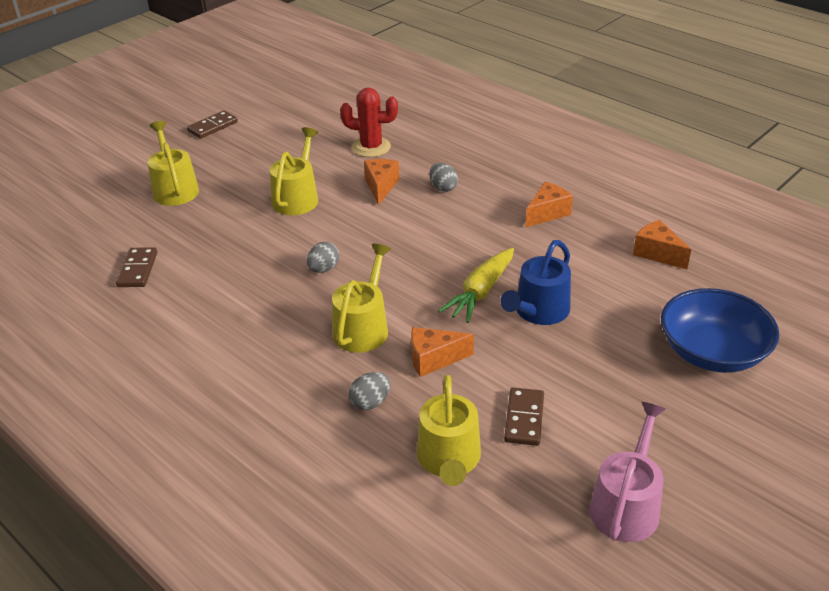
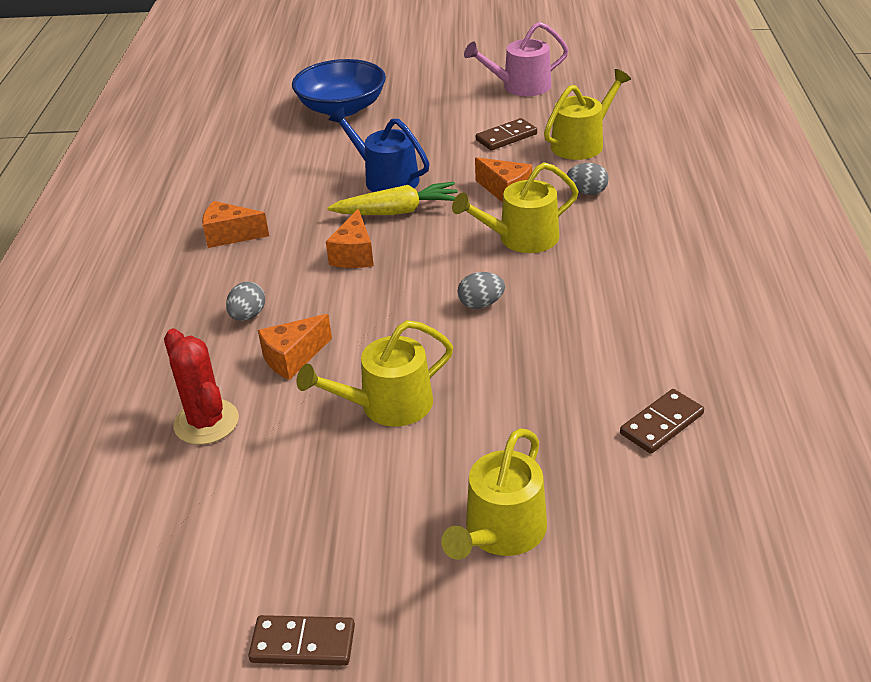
camera: 130 degrees left, 0 degrees up
blue watering can [500,240,571,325] -> blue watering can turned 135 degrees counterclockwise [329,107,430,192]
orange cheese [633,220,691,269] -> orange cheese moved to [326,209,374,268]

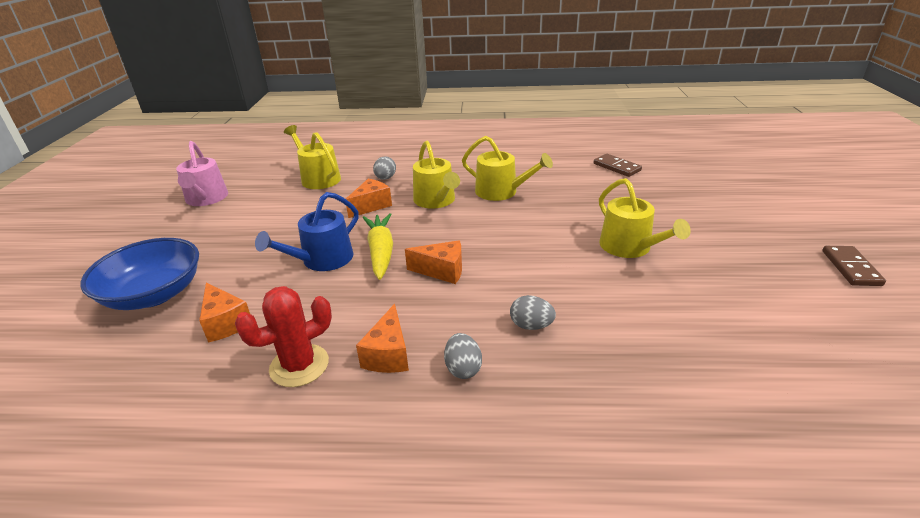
camera: 90 degrees left, 5 degrees down
red cactus [164,329,239,445] -> red cactus moved to [235,286,332,387]
orange cheese [258,314,332,380] -> orange cheese moved to [199,282,250,343]
yellow watering can [441,428,547,560] -> yellow watering can moved to [462,136,553,201]
grey egg [458,272,505,309] -> grey egg moved to [444,333,482,379]
brown domino [476,118,537,150] -> none

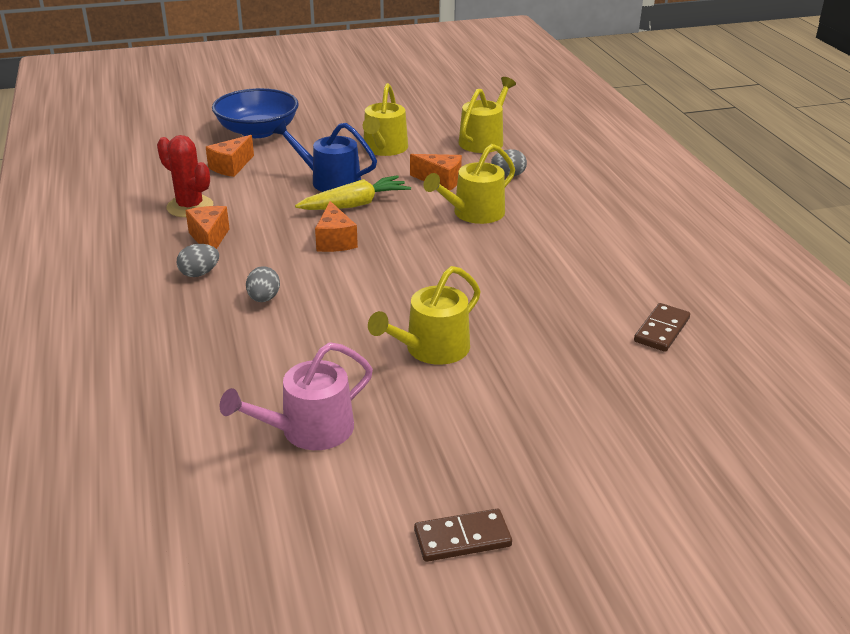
camera: 70 degrees right, 0 degrees up
pink watering can [176,141,228,206] -> pink watering can moved to [220,342,373,450]
orange cheese [356,304,409,373] -> orange cheese turned 90 degrees clockwise [185,206,230,249]
yellow watering can [462,136,553,201] -> yellow watering can moved to [363,83,408,156]

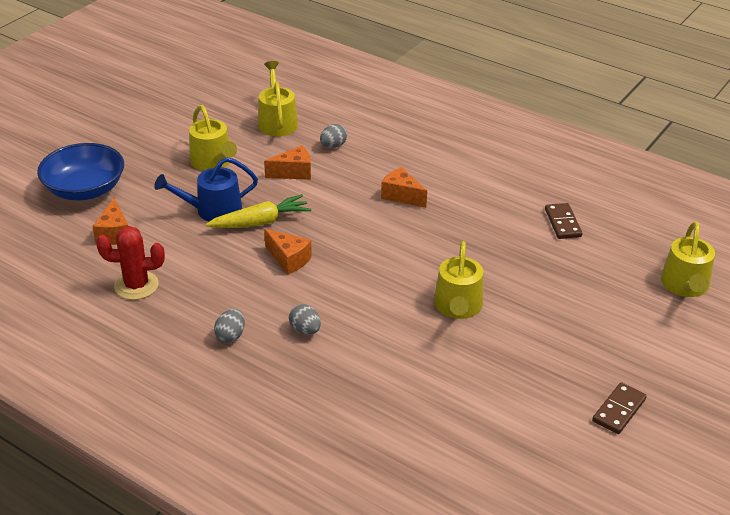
camera: 40 degrees left, 5 degrees up
orange cheese [185,206,230,249] -> orange cheese moved to [381,167,427,208]
pink watering can [220,342,373,450] -> none
yellow carrot [295,175,411,210] -> yellow carrot turned 45 degrees clockwise [205,194,311,228]
yellow watering can [423,144,515,224] -> yellow watering can moved to [661,221,715,297]

